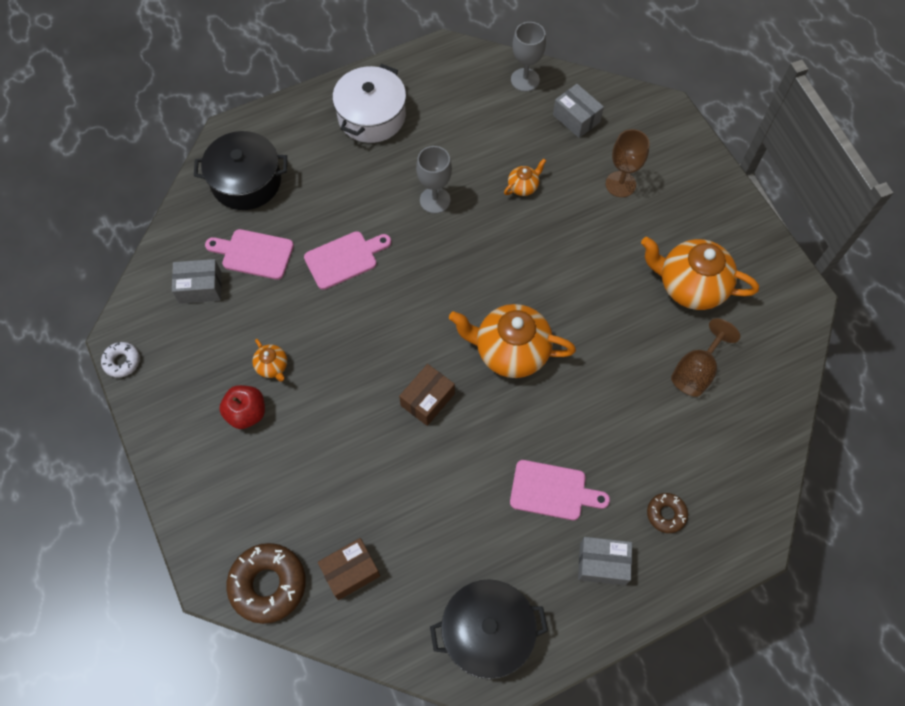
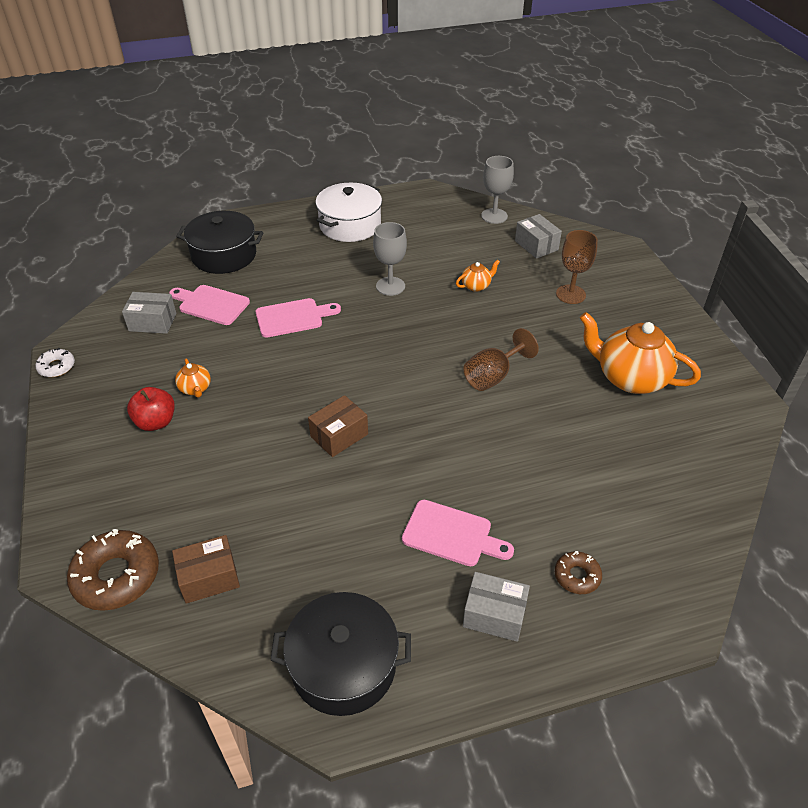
camera: 10 degrees right, 20 degrees down
orange teapot [449,304,576,378] -> none
brown goblet [671,318,740,397] -> brown goblet moved to [463,328,539,391]

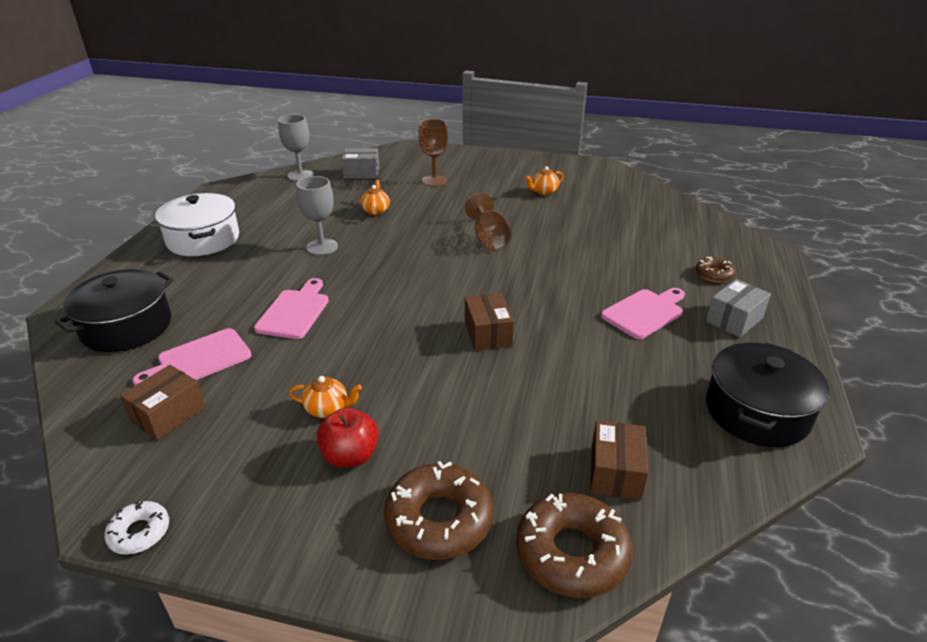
camera: 60 degrees left, 10 degrees down
grey box [122,292,176,334] -> brown box [120,365,206,440]
orange teapot [580,312,701,394] -> orange teapot [525,166,564,195], size x0.46
none -> brown donut [384,461,493,560]

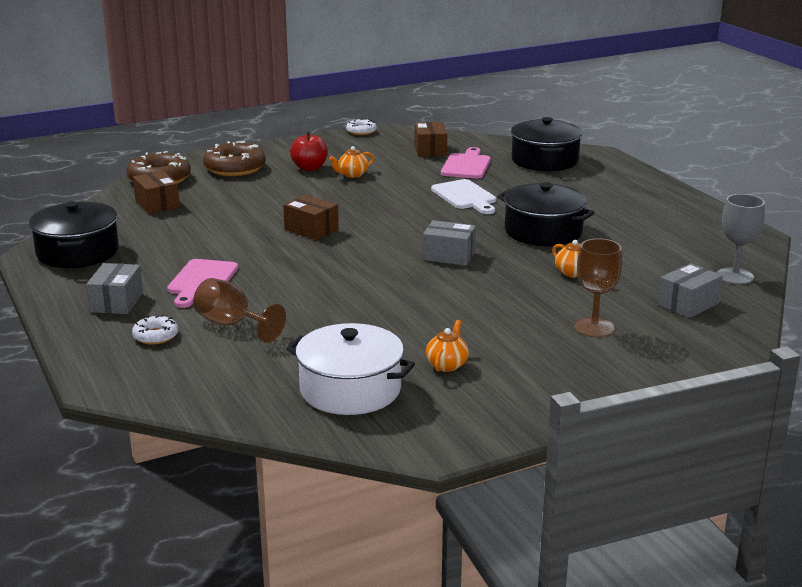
camera: 140 degrees right, 10 degrees down
white pot [155,193,239,256] -> white pot moved to [286,323,415,415]
pink cutting board [254,278,329,339] -> white cutting board [431,179,496,214]
grey goblet [296,176,338,255] -> black pot [497,182,595,246]
brown goblet [465,193,512,250] -> brown goblet moved to [193,278,286,343]
brown donut [696,256,735,282] -> white donut [132,315,178,345]
none -> grey box [423,220,476,266]

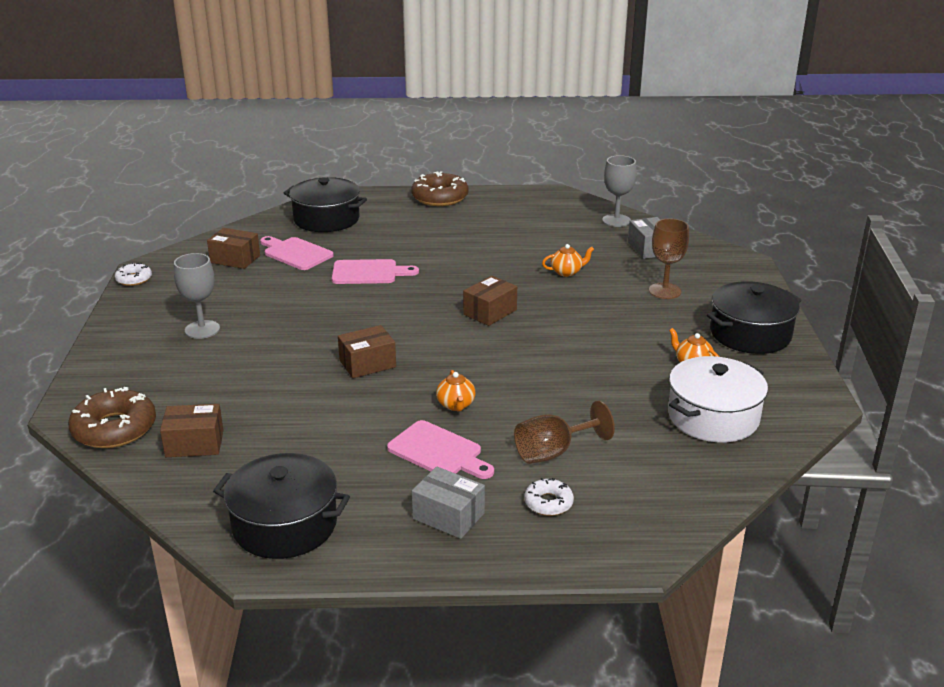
camera: 65 degrees left, 5 degrees up
brown donut [203,141,266,176] -> brown donut moved to [411,171,468,206]
red apple [290,132,328,171] -> grey goblet [174,253,220,339]
orange teapot [329,146,374,178] -> orange teapot moved to [436,370,476,411]
grey box [423,220,476,266] -> brown box [463,276,517,326]
white cutting board [431,179,496,214] -> pink cutting board [332,259,419,284]
black pot [497,182,595,246] -> black pot moved to [707,281,801,354]

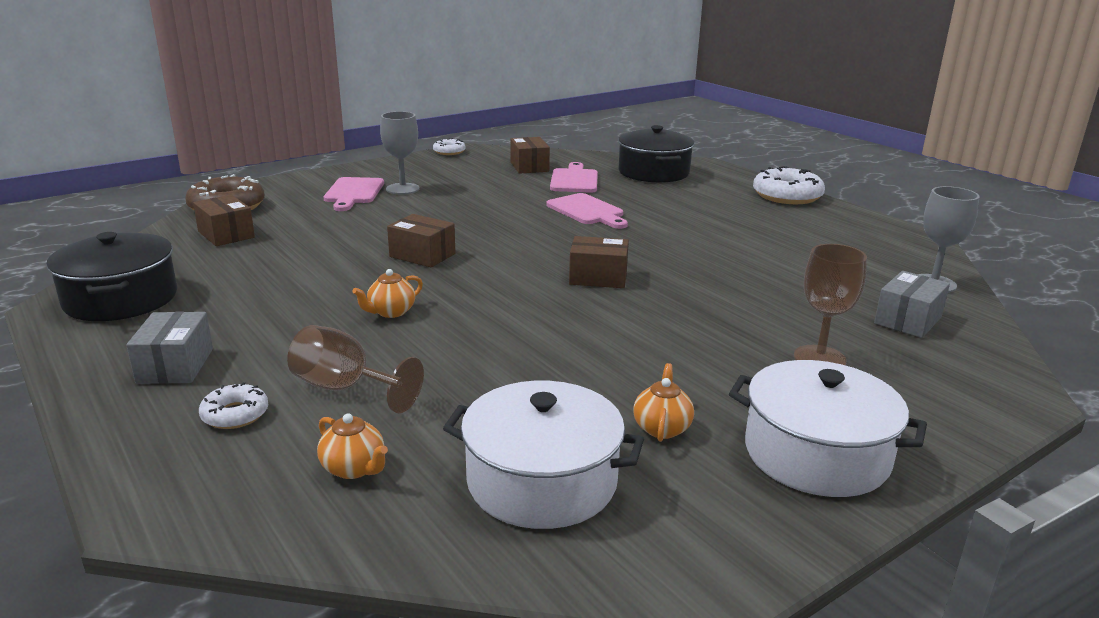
camera: 55 degrees right, 5 degrees down
pink cutting board [387,420,494,479] -> pink cutting board moved to [324,177,384,211]
brown donut [411,171,468,206] -> white donut [753,166,825,204]
orange teapot [542,244,594,277] -> orange teapot moved to [317,413,388,479]
black pot [707,281,801,354] -> white pot [729,360,927,497]

